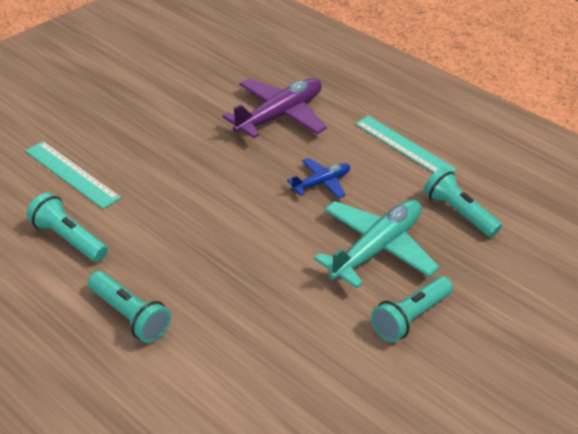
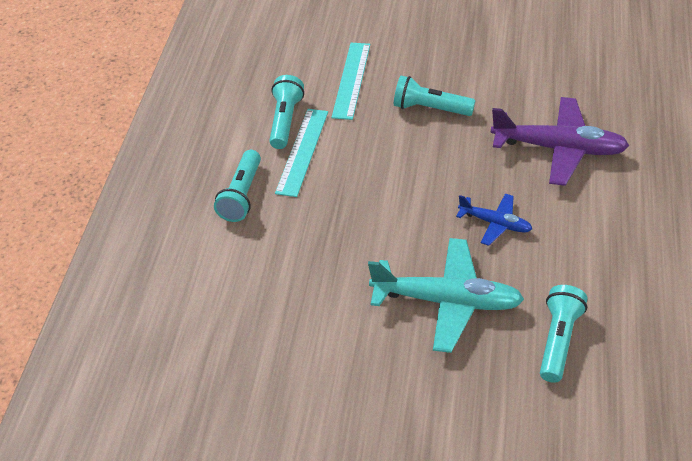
camera: 65 degrees right, 5 degrees up
turquoise ruler [355,116,457,173] -> turquoise ruler moved to [275,109,328,197]
turquoise flashlight [371,276,453,342] -> turquoise flashlight moved to [394,76,475,116]

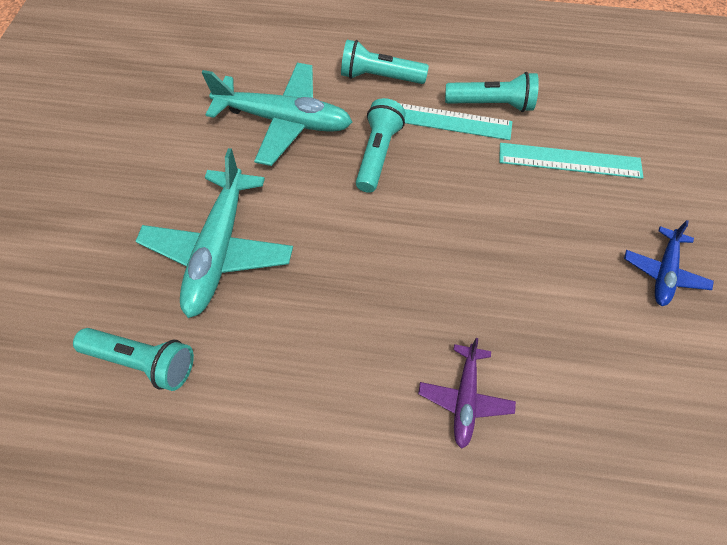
camera: 85 degrees right, 15 degrees up
turquoise flashlight [394,76,475,116] -> turquoise flashlight moved to [356,98,406,193]
blue plane [456,194,532,246] -> blue plane moved to [624,220,714,306]
purple plane [491,97,629,186] -> purple plane [418,338,516,449], size x0.54
none -> turquoise plane [202,63,352,166]

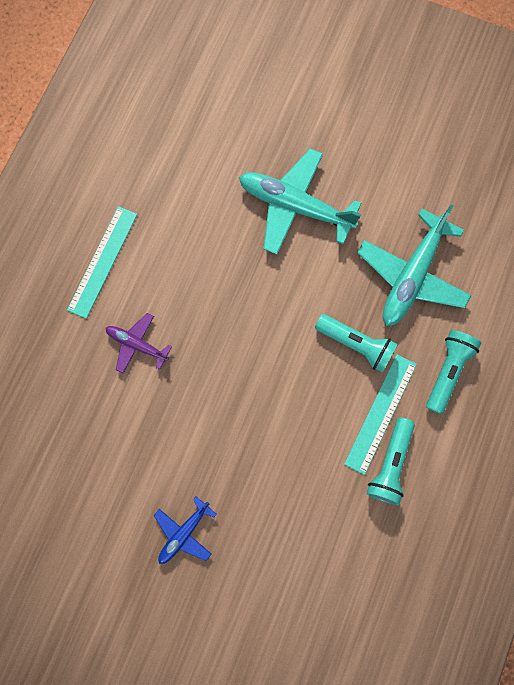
camera: 105 degrees right, 15 degrees up
turquoise flashlight [73,328,194,391] -> none
turquoise ruler [499,143,643,179] -> turquoise ruler moved to [67,206,137,319]
blue plane [624,220,714,306] -> blue plane turned 90 degrees counterclockwise [154,497,217,564]

